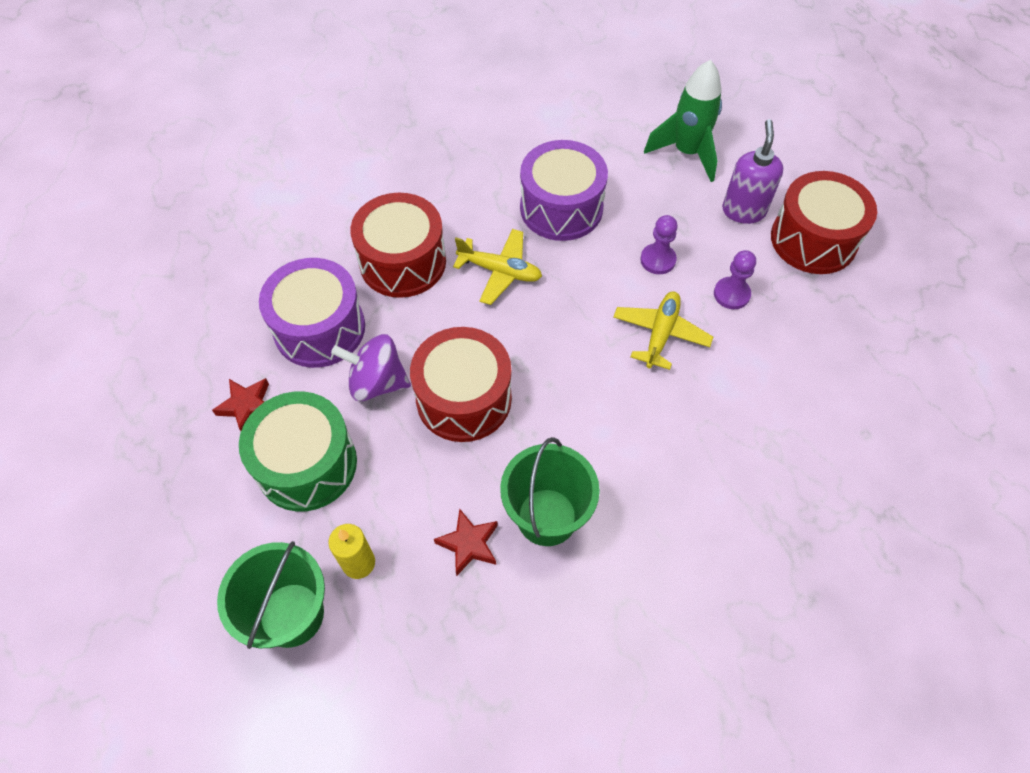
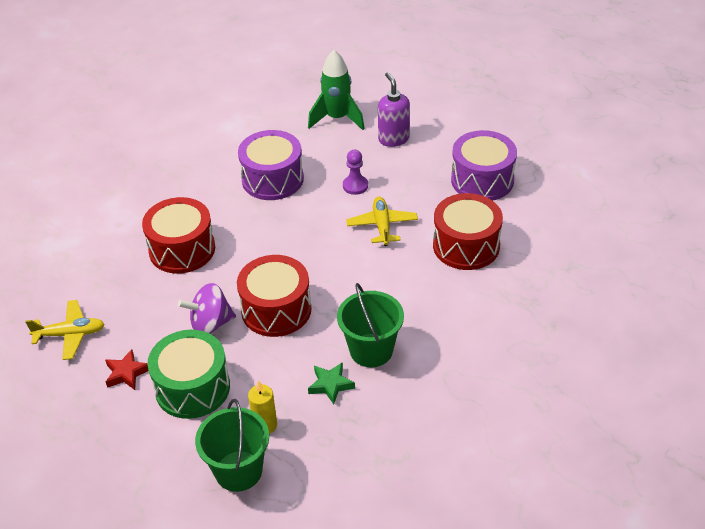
camera: 25 degrees left, 15 degrees down
purple drum [259,258,365,368] -> purple drum moved to [451,130,517,201]
red star [434,509,498,576] -> green star [308,362,355,405]
yellow plane [453,229,542,305] -> yellow plane moved to [25,300,105,360]
purple pawn [714,250,756,309] -> none
red drum [771,171,877,274] -> red drum moved to [433,193,503,270]

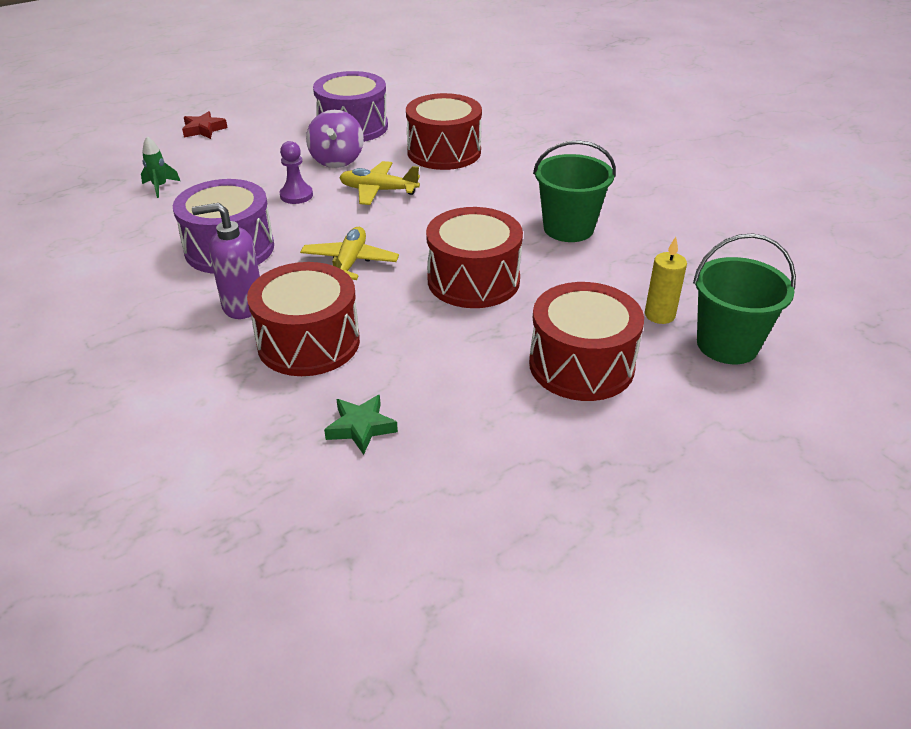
camera: 75 degrees left, 5 degrees down
yellow plane [25,300,105,360] -> yellow plane moved to [300,227,399,280]
red star [105,349,149,390] -> red star moved to [182,111,228,139]
green drum [148,330,230,419] -> red drum [529,282,644,401]
purple spinning top [178,283,236,334] -> purple spinning top moved to [306,110,364,168]
green rocket [308,50,365,130] -> green rocket [141,136,180,198], size x0.49
green star [308,362,355,405] -> green star moved to [324,395,398,455]
purple soap dispenser [378,72,410,147] -> purple soap dispenser moved to [192,203,260,319]

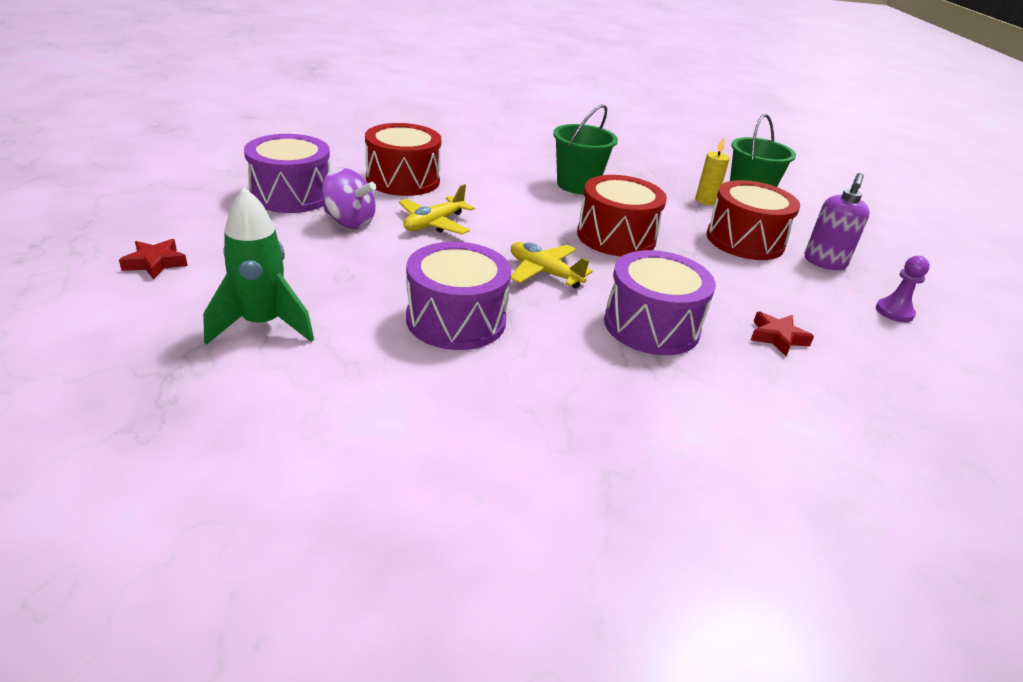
camera: 65 degrees left, 5 degrees down
green rocket [141,136,180,198] -> green rocket [203,187,314,345], size x2.03
purple soap dispenser [192,203,260,319] -> purple soap dispenser moved to [805,173,870,270]
red drum [247,262,360,376] -> purple drum [604,250,716,355]
purple pawn [280,141,313,204] -> purple pawn moved to [876,256,930,322]
green star [324,395,398,455] -> red star [751,312,814,356]

